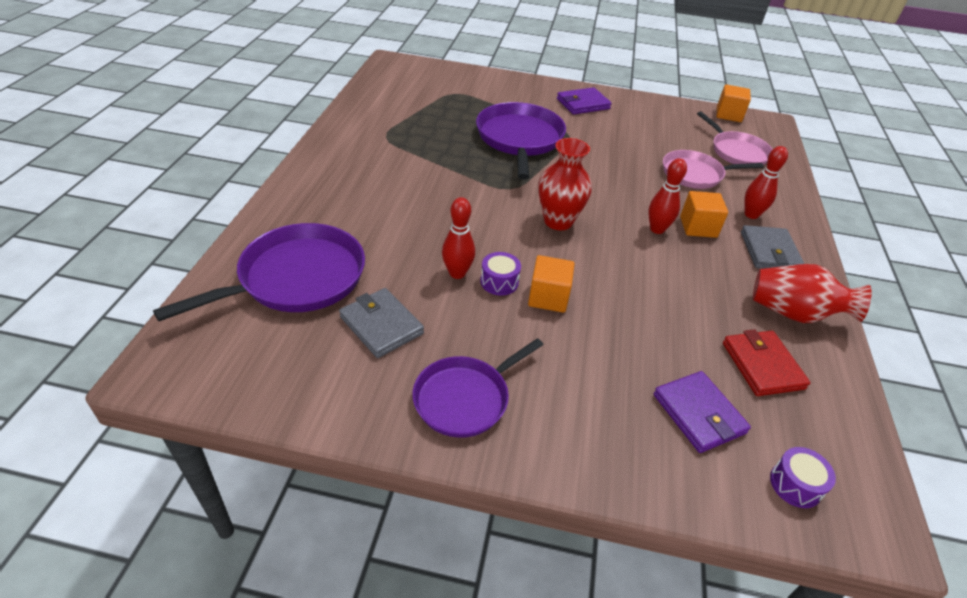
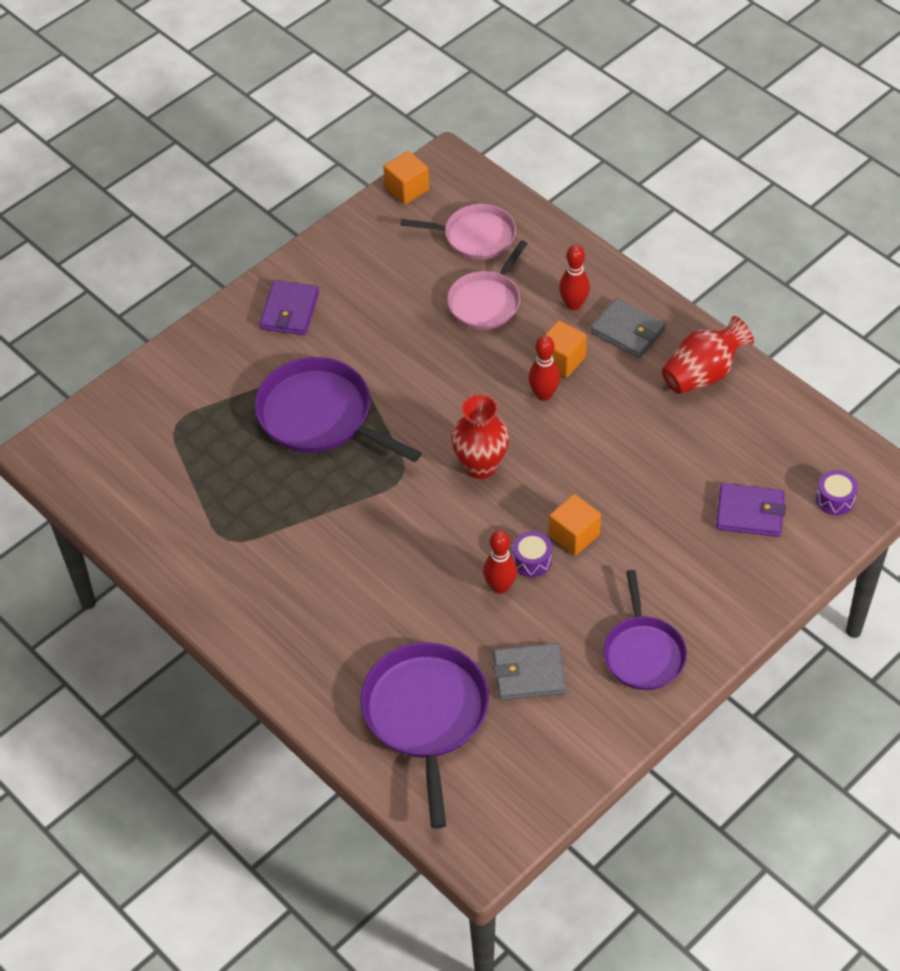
camera: 50 degrees left, 10 degrees up
red wallet [723,329,811,396] -> none

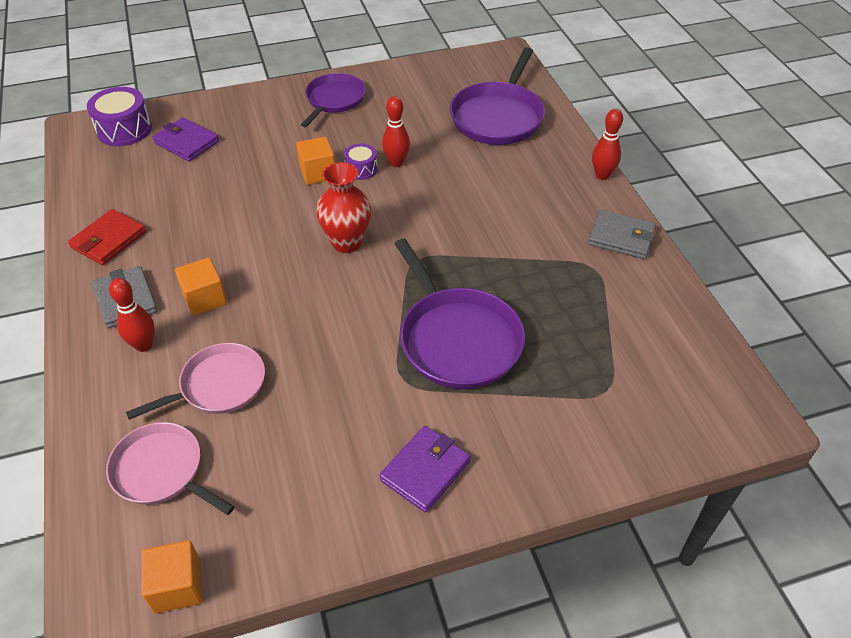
camera: 155 degrees left, 5 degrees down
grey wallet [493,643,567,700] -> grey wallet moved to [588,210,656,259]
red bowling pin [528,336,560,401] -> red bowling pin moved to [592,109,623,180]
red vase [662,316,754,394] -> red wallet [68,209,146,265]
purple drum [816,470,858,515] -> purple drum [87,87,152,146], size x1.74

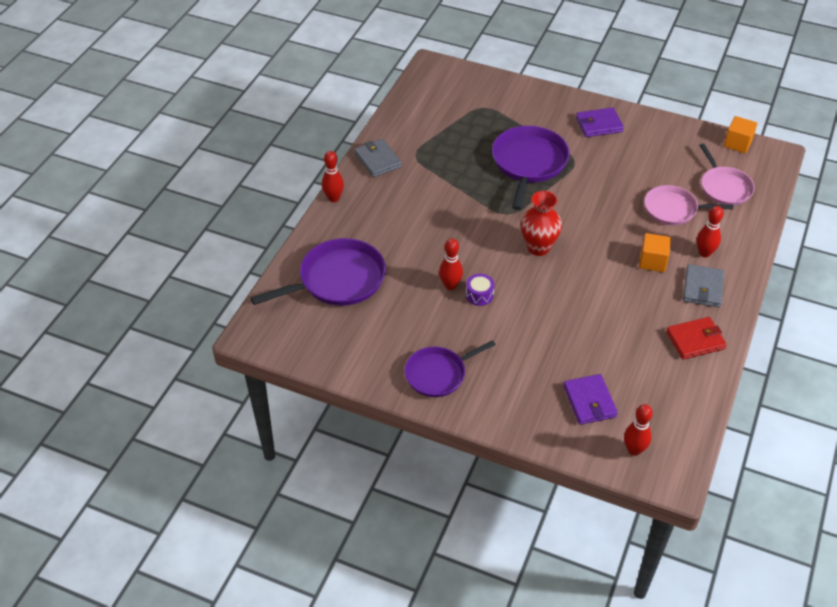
camera: 140 degrees left, 0 degrees up
purple drum [87,87,152,146] -> red bowling pin [624,404,653,456]
orange cube [296,137,335,185] -> none

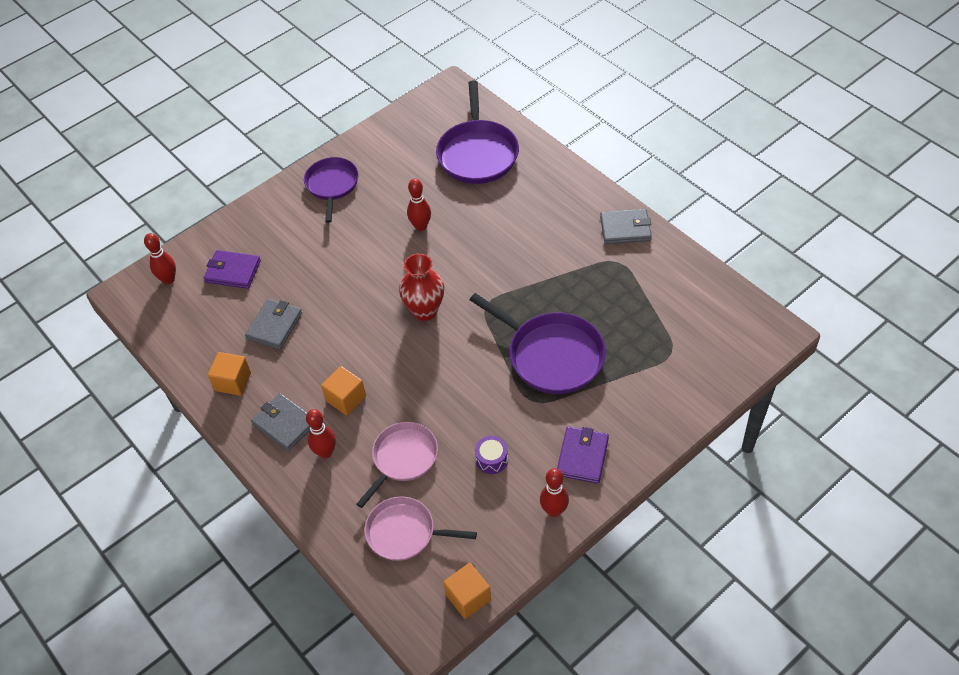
camera: 120 degrees right, 5 degrees up
red bowling pin [322,151,344,202] -> red bowling pin moved to [540,468,569,517]
purple drum [466,274,495,306] -> purple drum moved to [475,436,508,474]
red wallet [666,317,727,359] -> orange cube [208,352,251,396]
none -> grey wallet [245,299,302,349]

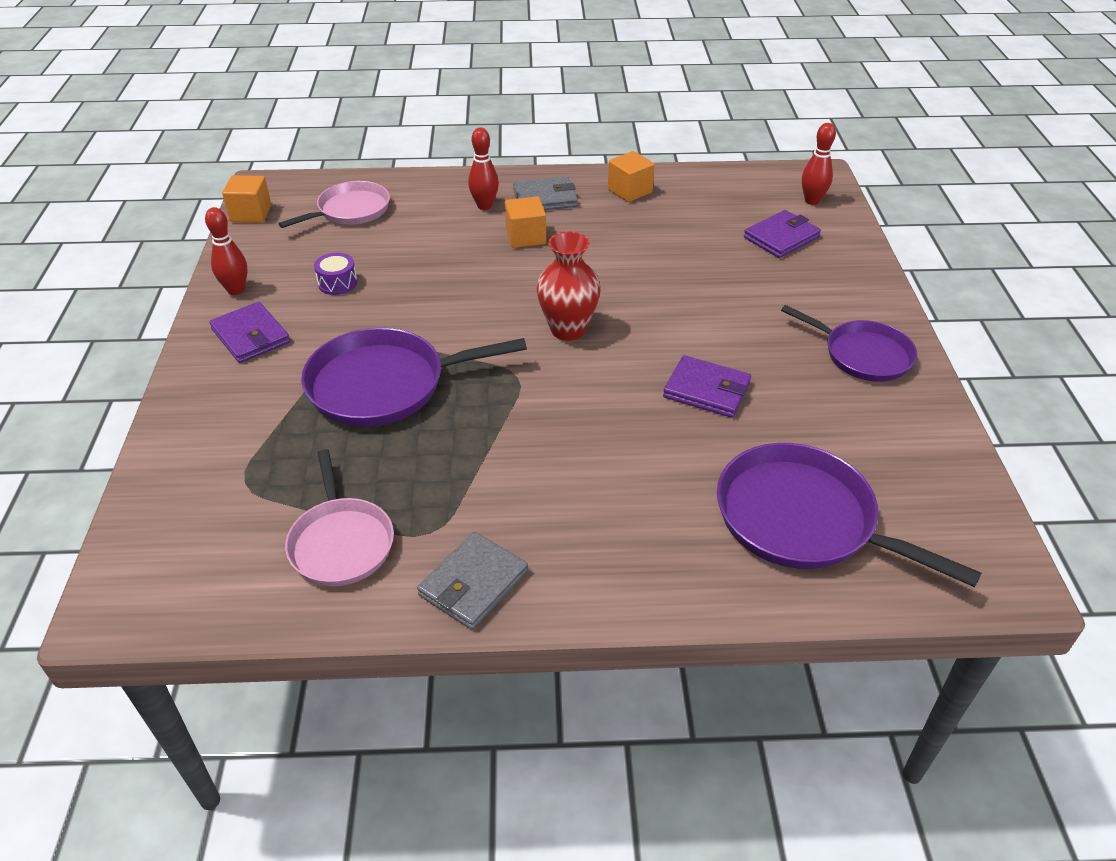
camera: 125 degrees right, 10 degrees down
grey wallet [245,299,302,349] -> none
pink pan [357,422,438,508] -> pink pan moved to [285,449,394,586]
red bowling pin [407,179,431,231] -> purple wallet [663,355,751,418]

